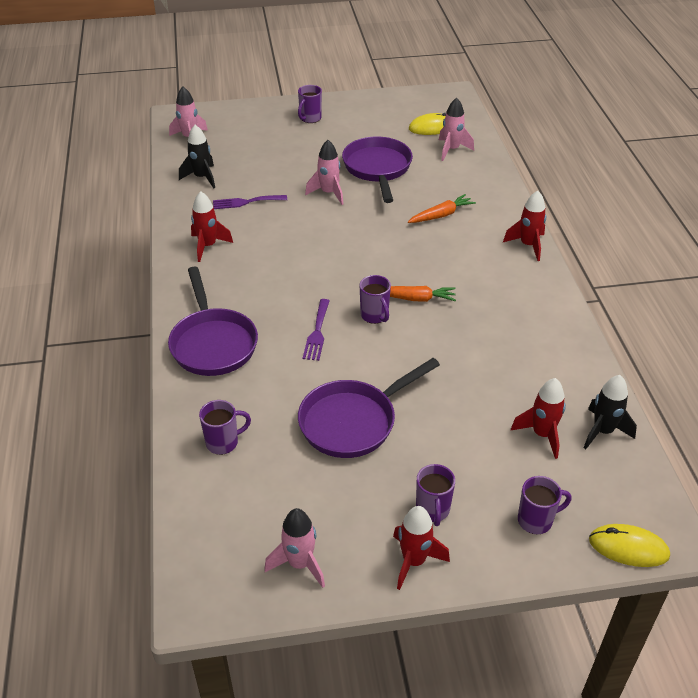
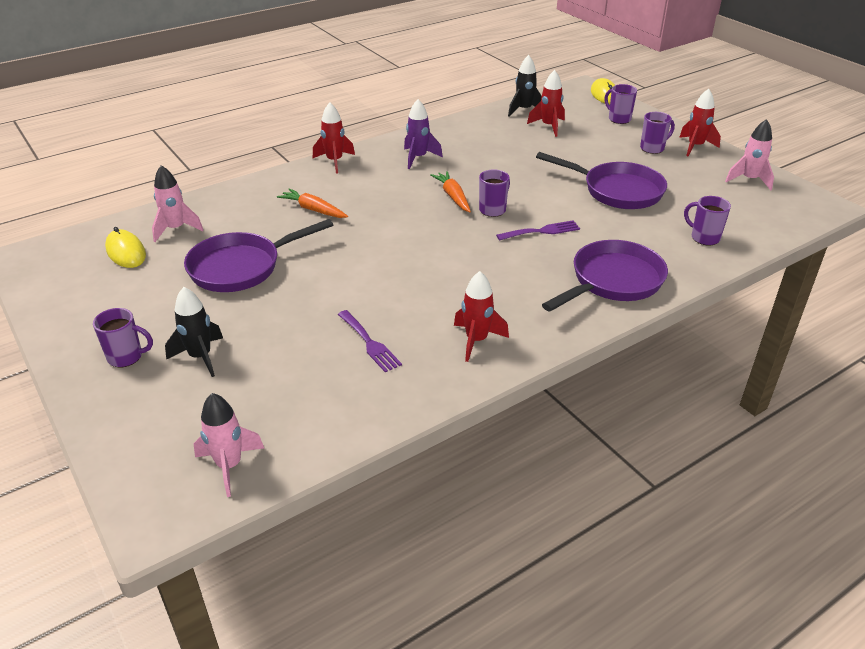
camera: 115 degrees left, 5 degrees down
black rocket [179,125,215,189] -> black rocket moved to [165,287,223,377]
pink rocket [305,140,343,205] -> none
none -> purple rocket [404,99,443,169]

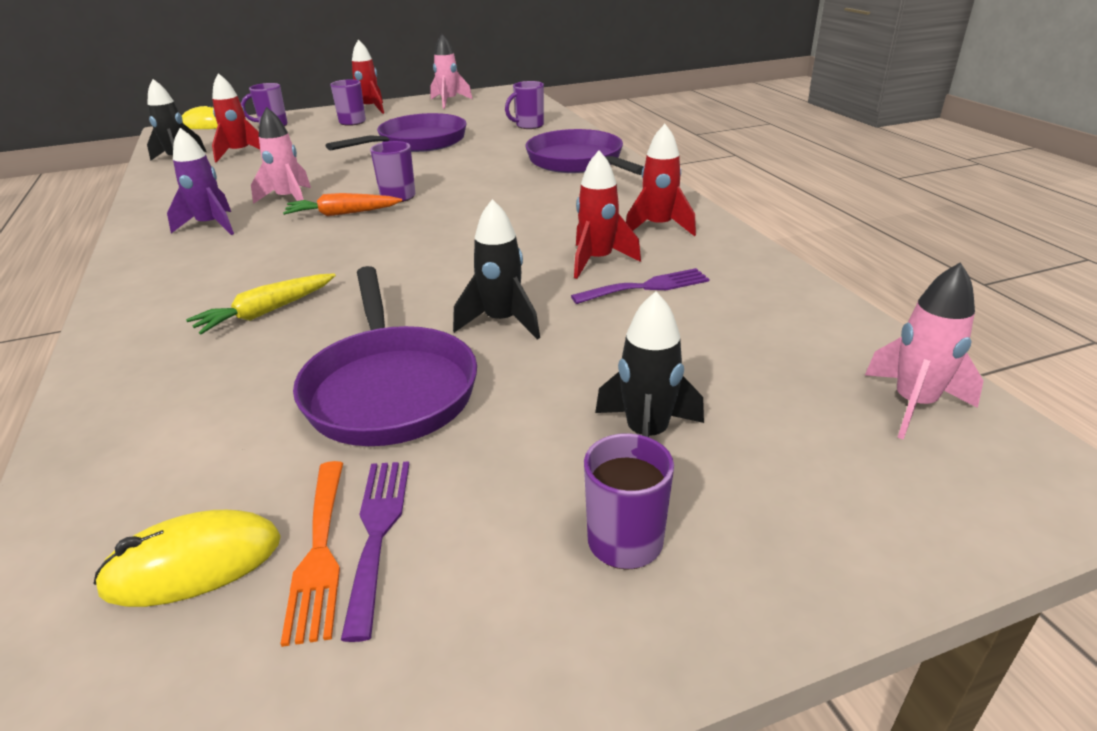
camera: 75 degrees left, 5 degrees down
pink rocket [152,165,203,242] -> pink rocket moved to [251,107,311,204]
orange carrot [277,188,348,218] -> yellow carrot [186,273,336,334]
red rocket [313,102,355,173] -> red rocket moved to [574,150,641,279]
purple fork [496,220,580,241] -> purple fork moved to [341,461,409,642]
none -> orange fork [281,461,343,647]
none -> black rocket [453,199,540,339]

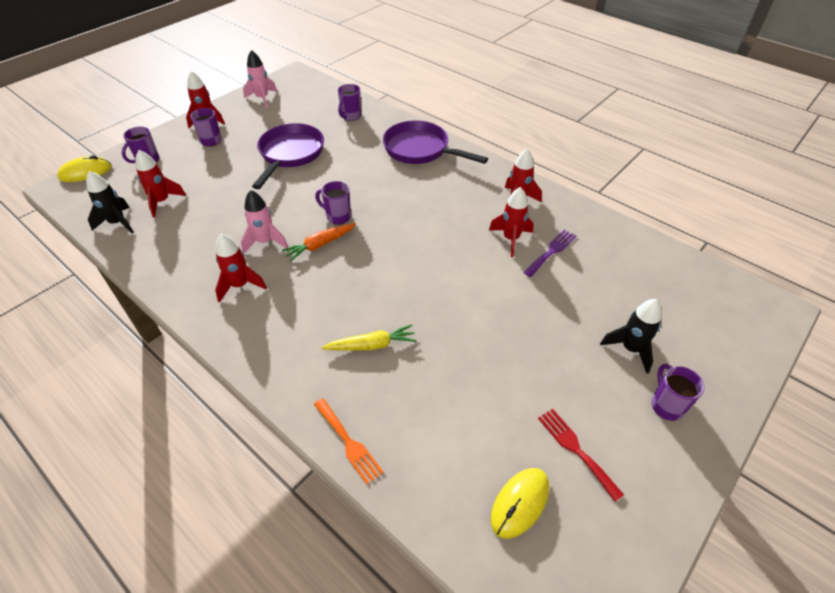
camera: 30 degrees left, 15 degrees up
purple rocket [167,128,234,235] -> red rocket [215,234,267,303]
yellow carrot [186,273,336,334] -> yellow carrot turned 120 degrees counterclockwise [321,324,417,351]
orange fork [281,461,343,647] -> orange fork moved to [314,398,384,485]
purple pan [293,266,477,446] -> none
purple fork [341,461,409,642] -> red fork [538,409,624,501]
black rocket [453,199,540,339] -> none
pink rocket [865,262,984,440] -> none

